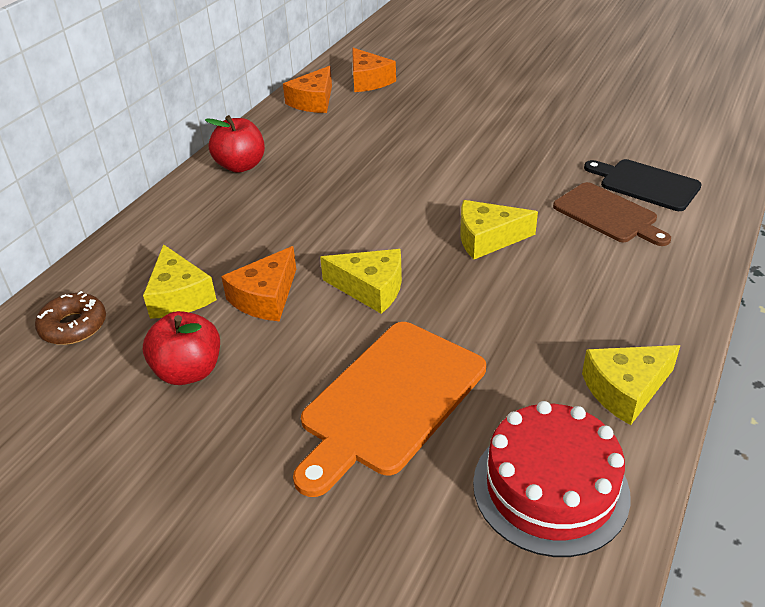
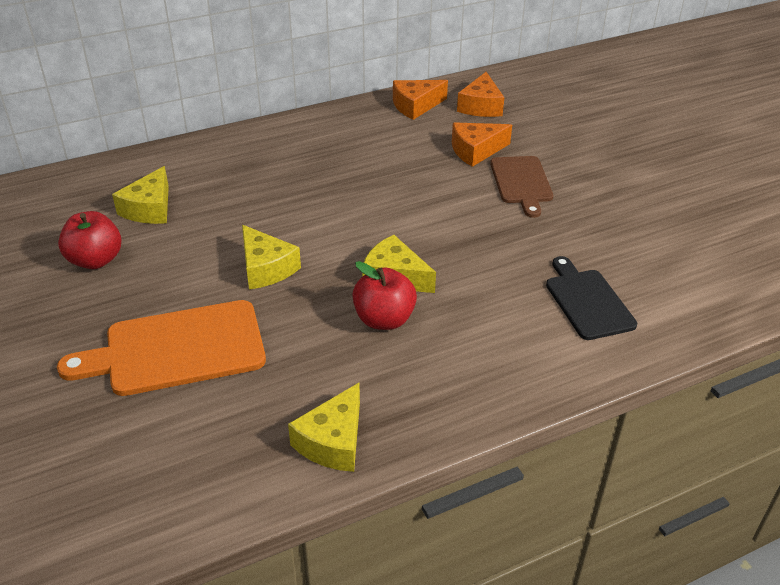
camera: 35 degrees right, 0 degrees up
brown donut [35,291,106,345] -> none
red apple [205,115,265,173] -> red apple moved to [352,261,417,330]
orange cheese [221,246,296,321] -> orange cheese moved to [452,122,512,167]
red cake [473,401,630,557] -> none
brown cutting board [553,182,671,246] -> brown cutting board moved to [490,156,553,218]
yellow cheese [582,345,681,425] -> yellow cheese turned 75 degrees counterclockwise [288,383,360,472]

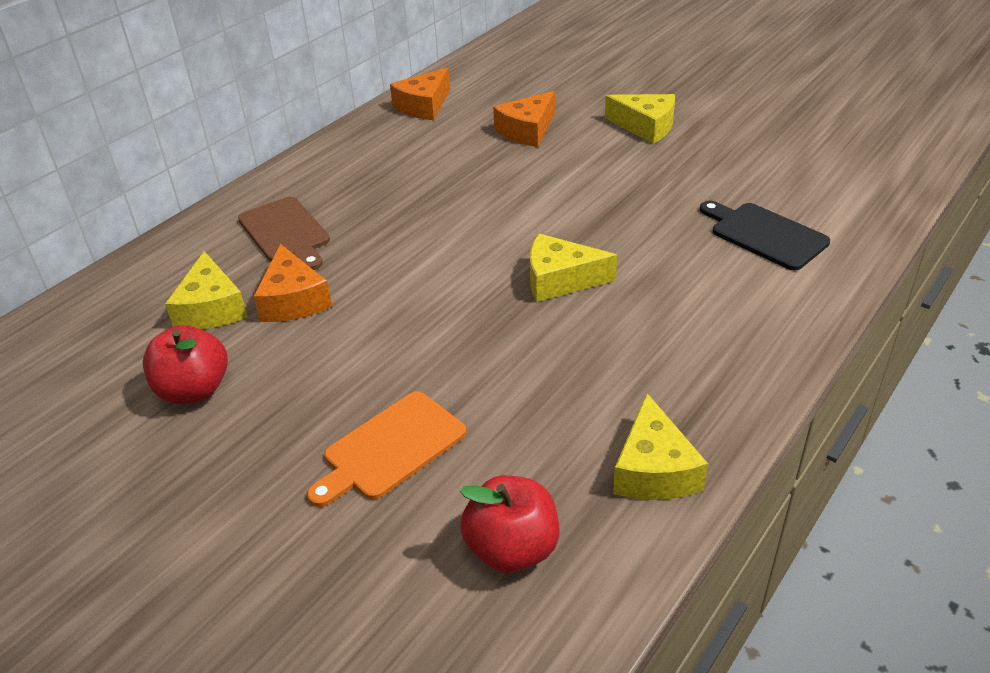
camera: 25 degrees left, 0 degrees up
orange cutting board [57,300,266,396] -> orange cutting board [307,391,467,507], size x0.65
yellow cheese [242,225,301,289] -> yellow cheese moved to [605,94,675,144]
red apple [352,261,417,330] -> red apple moved to [460,475,560,573]
orange cheese [457,72,505,117] -> orange cheese moved to [253,244,332,322]
brown cutting board [490,156,553,218] -> brown cutting board moved to [238,197,330,270]

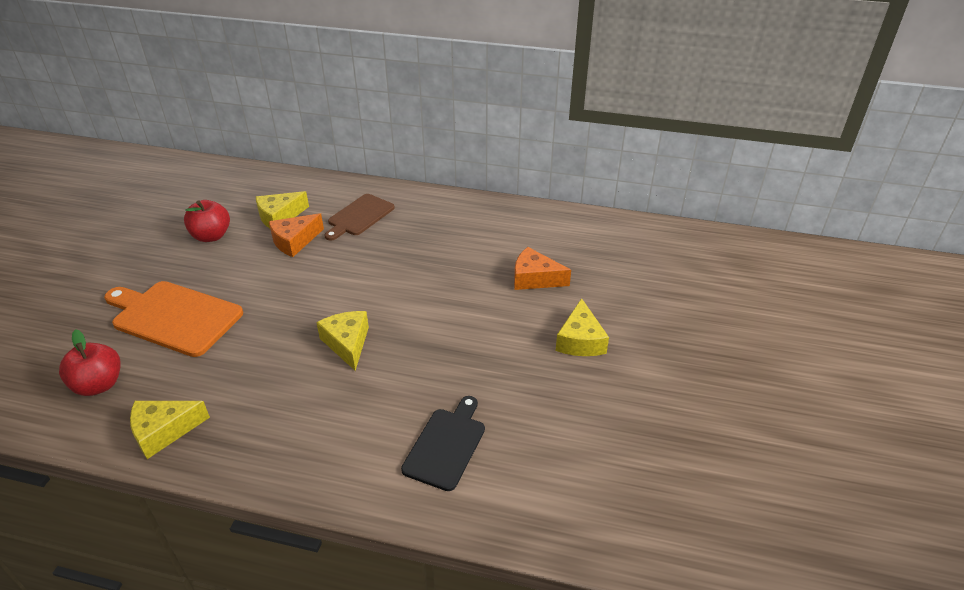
camera: 65 degrees right, 0 degrees up
orange cutting board [307,391,467,507] -> orange cutting board [104,281,243,357], size x1.54
orange cheese [390,67,450,120] -> none

